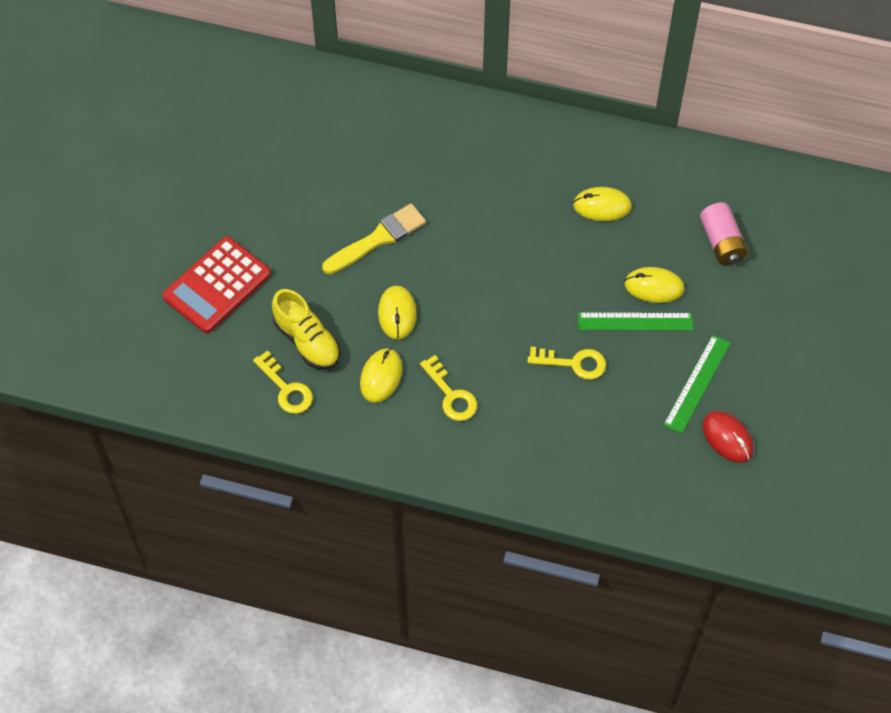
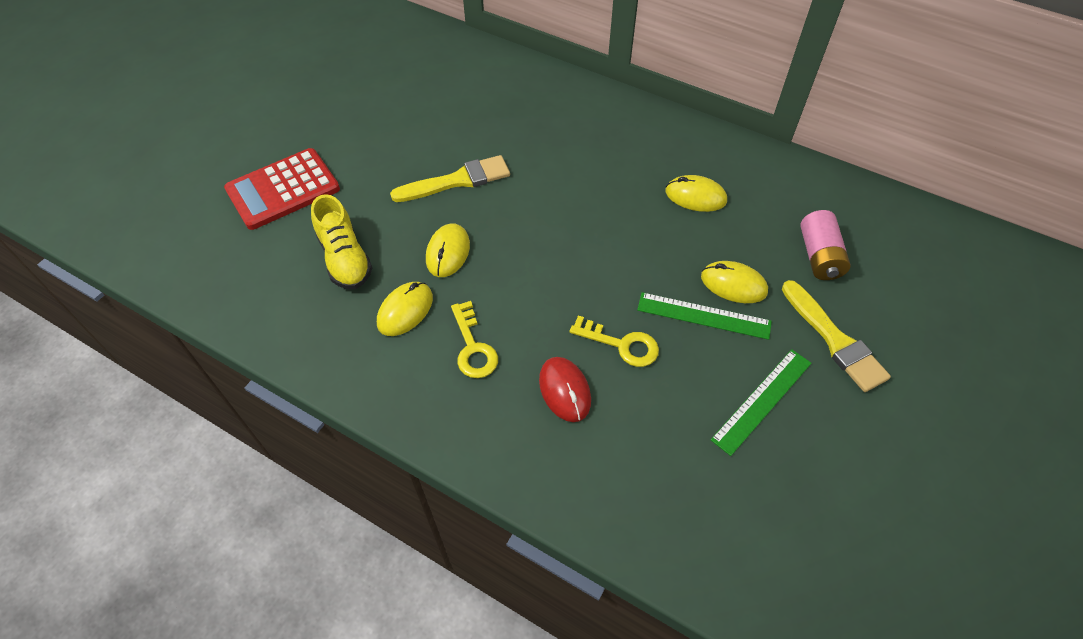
camera: 15 degrees right, 5 degrees down
yellow key [253,350,313,414] -> none
red mouse [703,411,753,463] -> red mouse moved to [539,357,591,422]
none -> yellow brush [782,280,891,392]

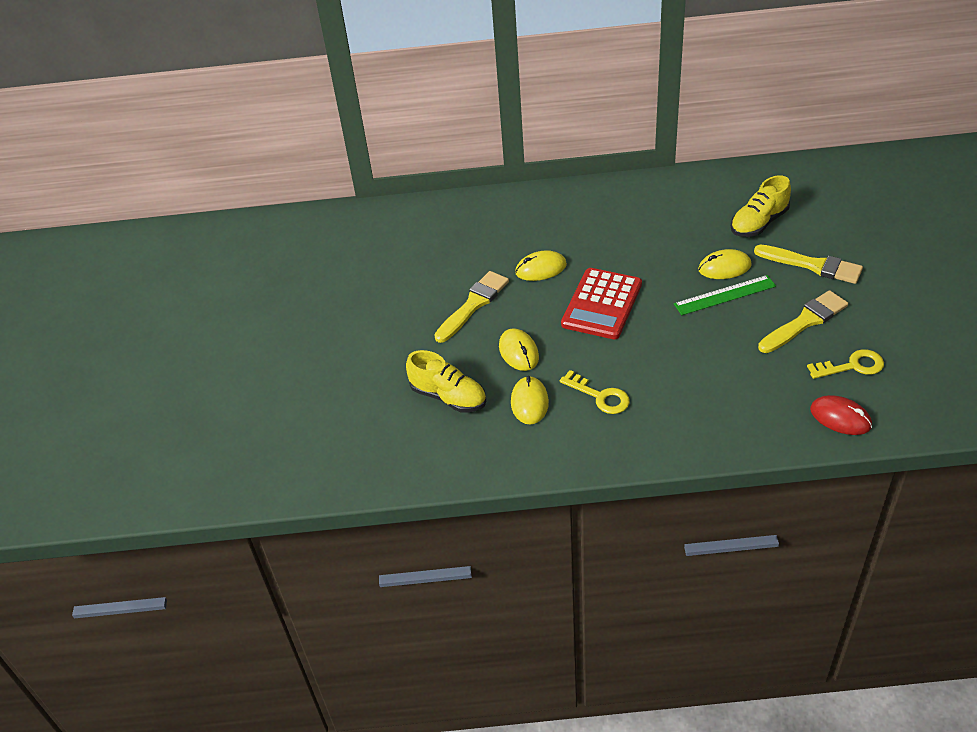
camera: 30 degrees left, 10 degrees down
red calculator [224,148,340,230] -> red calculator moved to [561,268,642,340]
red mouse [539,357,591,422] -> red mouse moved to [810,395,872,435]
yellow key [570,316,659,367] -> yellow key moved to [807,349,884,379]
yellow mouse [666,175,727,212] -> yellow mouse moved to [515,250,567,281]
green ruler [711,349,812,456] -> yellow brush [758,290,848,353]
pink battery [800,210,851,280] -> yellow shoe [731,175,791,237]

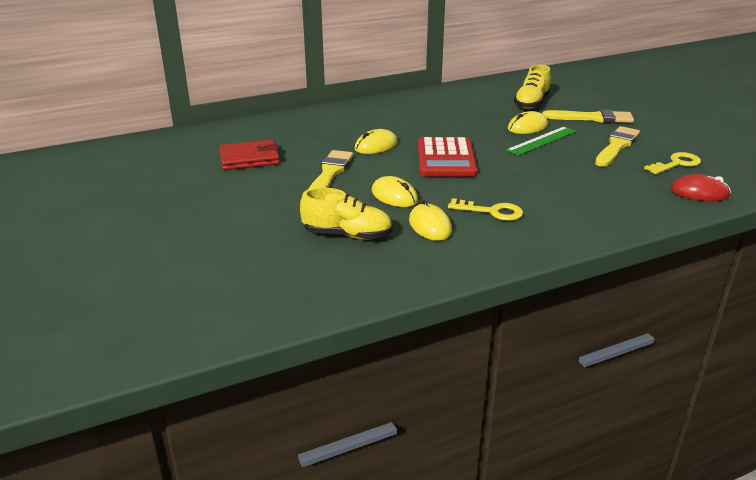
camera: 25 degrees left, 15 degrees down
none -> red wallet [219,140,280,170]

